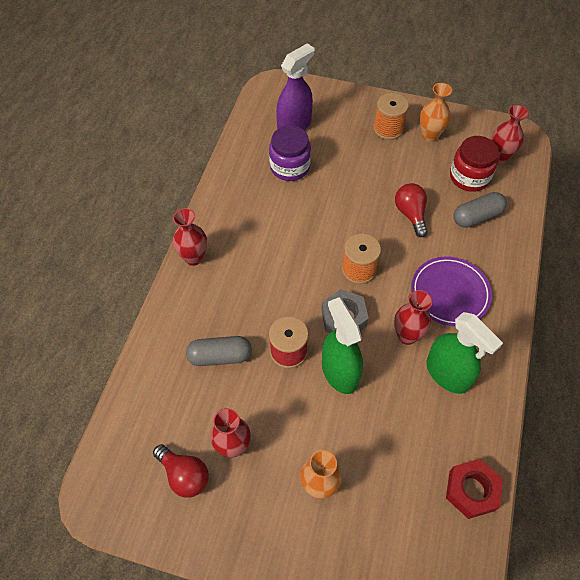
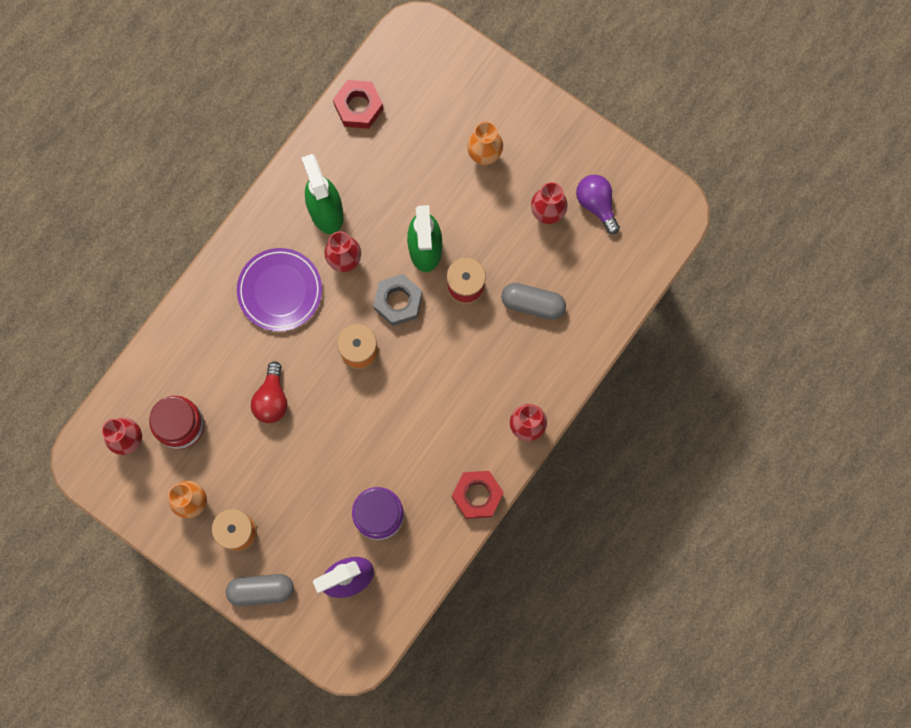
camera: 160 degrees left, 20 degrees up
red light bulb [153,444,209,498] -> purple light bulb [576,175,620,234]
grey capsule [453,192,507,228] -> grey capsule moved to [226,574,294,606]
none -> red nut [452,471,504,519]

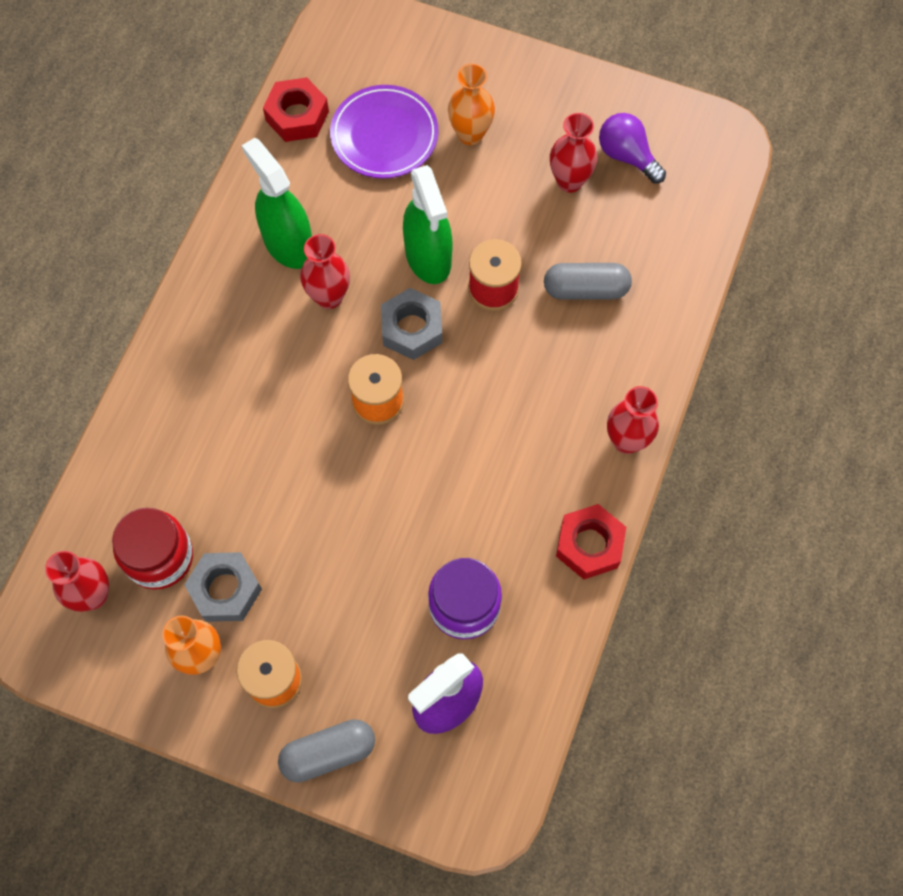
camera: 15 degrees left, 10 degrees down
purple plate [237,248,322,332] -> purple plate moved to [330,85,439,179]
red light bulb [251,361,288,423] -> none
none -> grey nut [184,552,262,622]

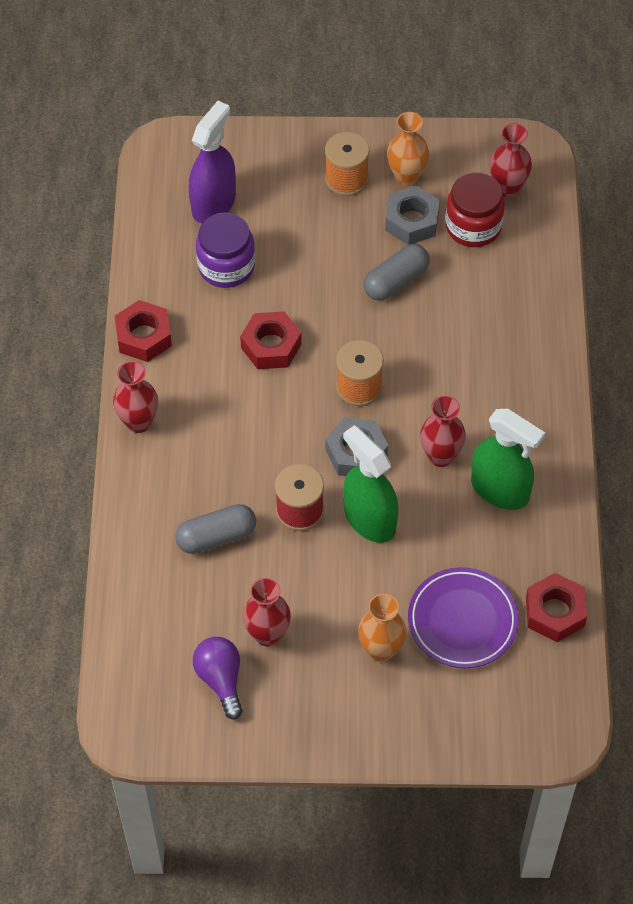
camera: 160 degrees right, 10 degrees down
grey capsule [278,719,375,782] -> grey capsule moved to [363,244,430,301]
purple light bulb [599,113,666,184] -> purple light bulb turned 135 degrees counterclockwise [193,637,243,720]
none -> red nut [240,312,302,369]

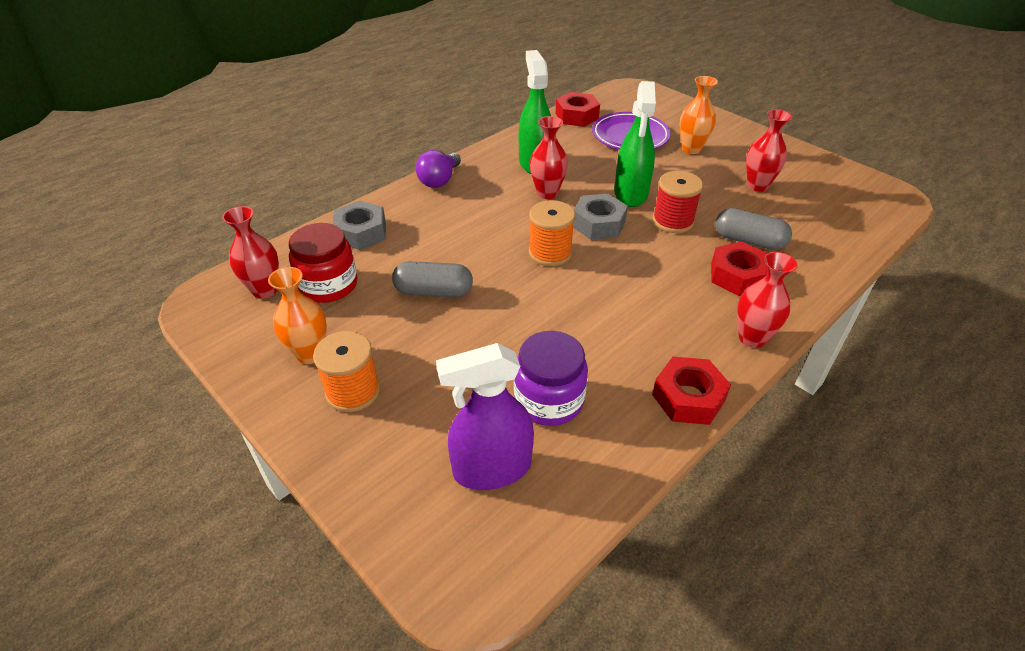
camera: 135 degrees left, 15 degrees down
purple light bulb [193,637,243,720] -> purple light bulb moved to [416,150,461,188]
red nut [240,312,302,369] -> red nut moved to [711,241,768,296]
grey nut [385,186,440,245] -> grey nut moved to [332,201,386,250]

